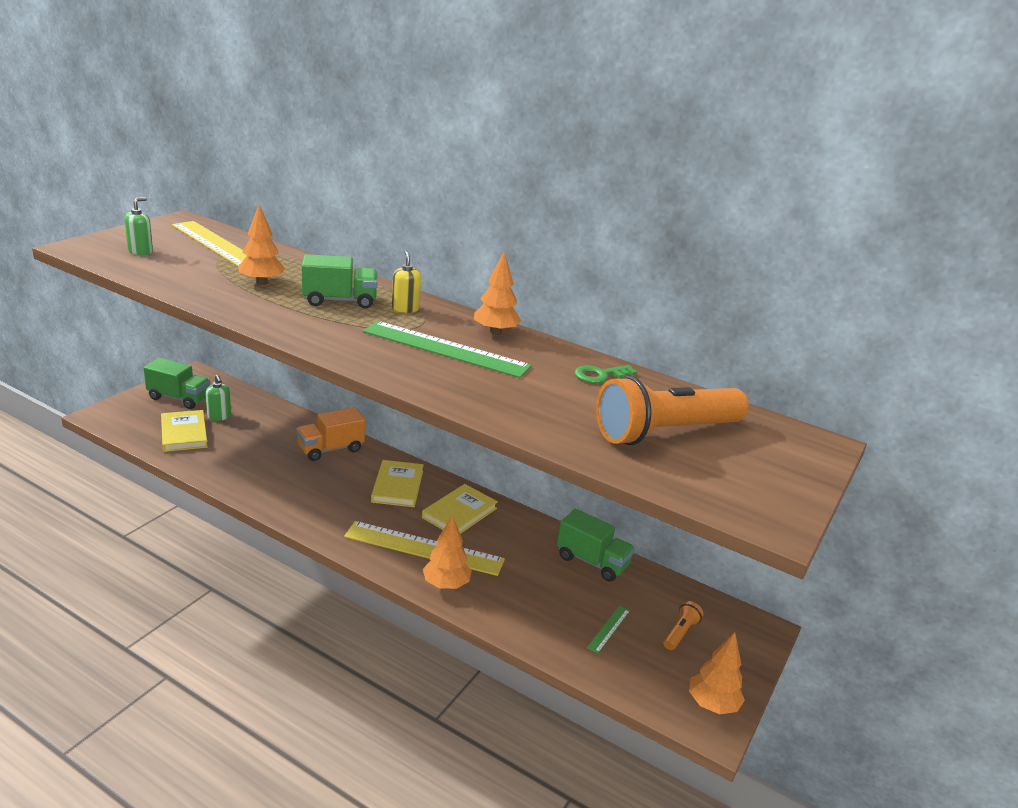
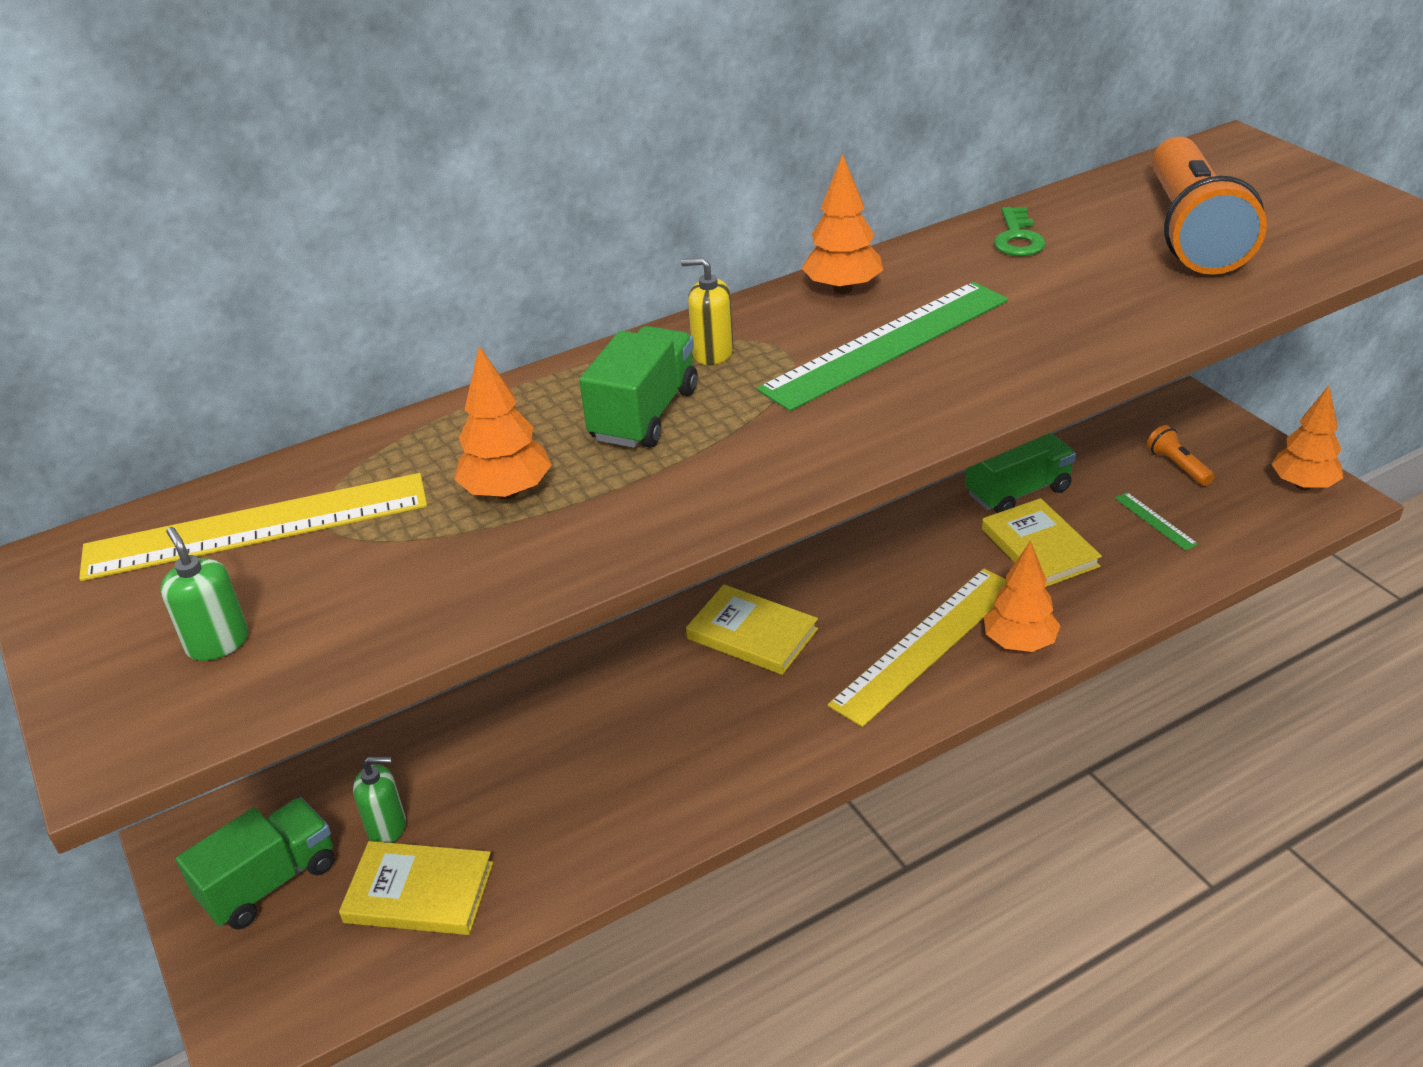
camera: 55 degrees left, 10 degrees up
orange truck [296,407,365,461] -> none
yellow book [422,484,498,534] -> yellow book moved to [982,498,1102,587]

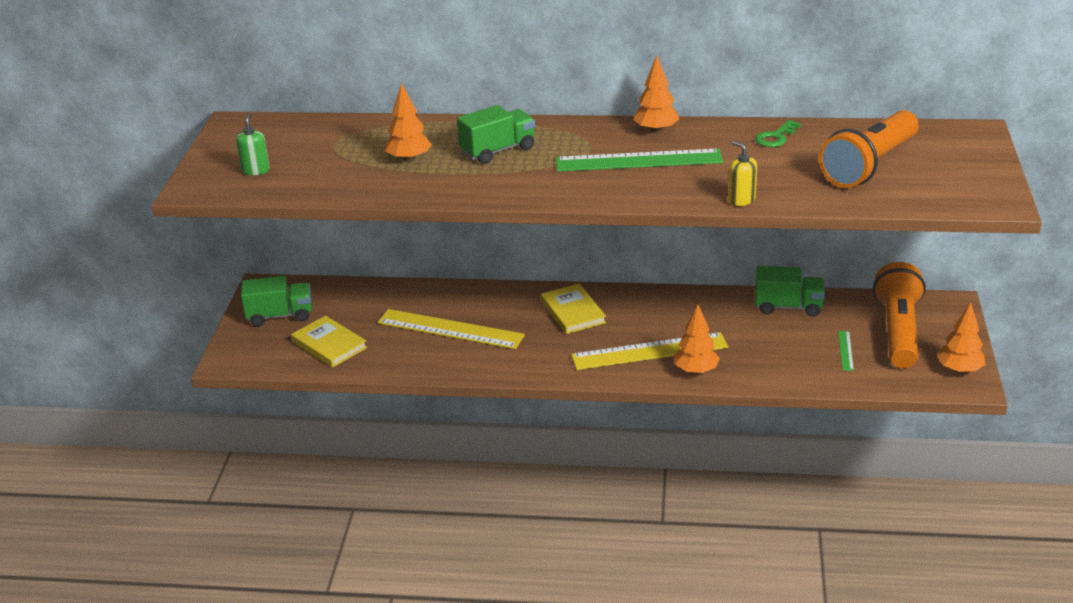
camera: 35 degrees right, 5 degrees down
yellow ruler [79,473,427,581] -> yellow ruler moved to [378,309,525,349]
green soap dispenser [353,757,406,843] -> none
yellow soap dispenser [681,258,734,365] -> yellow soap dispenser moved to [728,141,757,206]
yellow book [982,498,1102,587] -> none
orange flashlight [1147,425,1215,486] -> orange flashlight [873,262,926,368], size x2.40

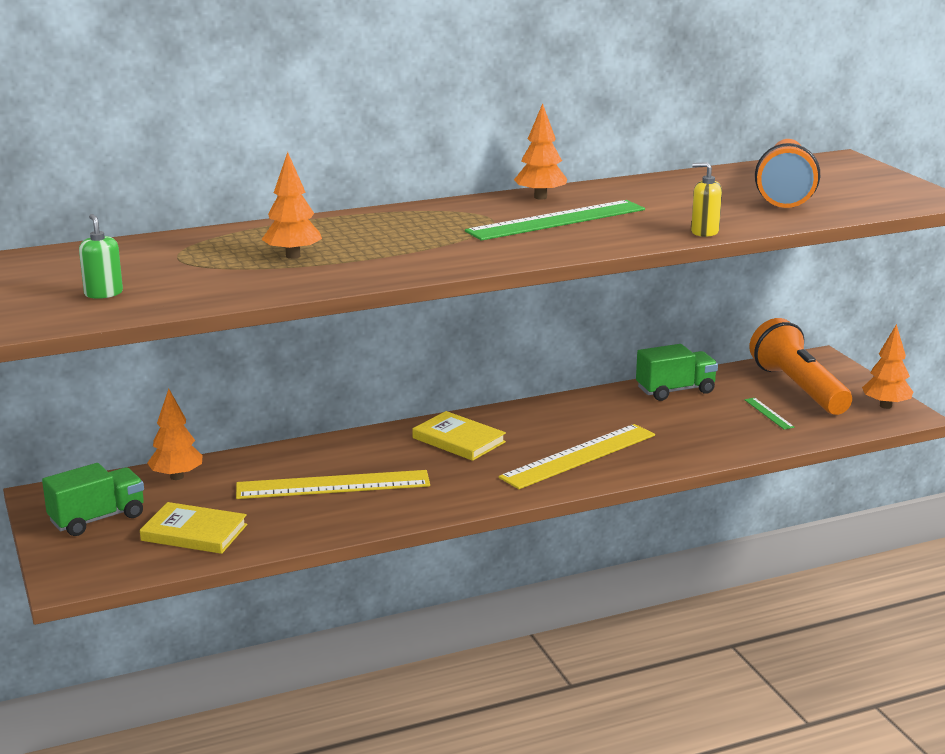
camera: 30 degrees left, 10 degrees down
green truck [457,105,535,164] -> none
orange tree [674,304,720,374] -> orange tree moved to [147,389,202,480]
green key [755,120,801,147] -> none

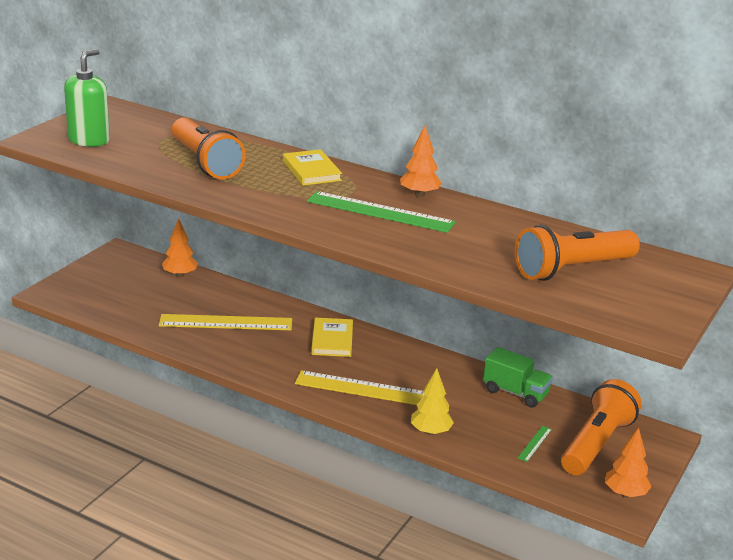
camera: 50 degrees right, 5 degrees up
green truck [42,463,144,536] -> none
green soap dispenser [79,214,123,299] -> green soap dispenser [64,49,110,147], size x1.87
yellow book [140,502,247,554] -> yellow book moved to [283,149,342,186]
yellow ruler [236,470,430,499] -> yellow ruler turned 45 degrees counterclockwise [159,314,292,330]
orange tree [261,152,322,259] -> orange flashlight [172,118,246,179]
yellow soap dispenser [691,162,722,237] -> none
none -> yellow tree [411,368,454,435]

